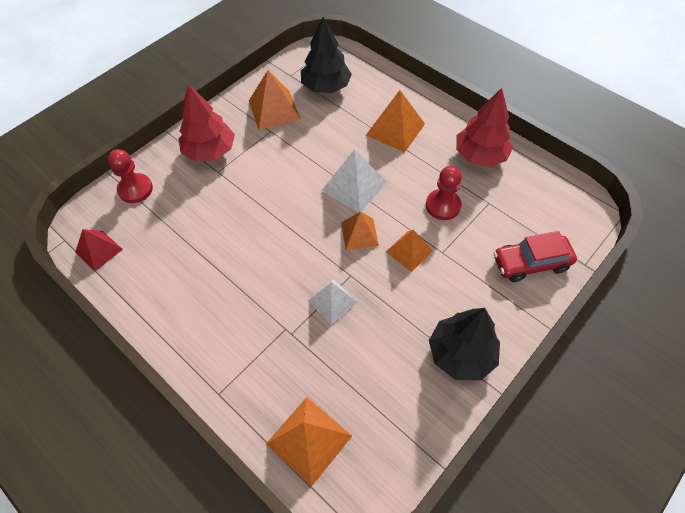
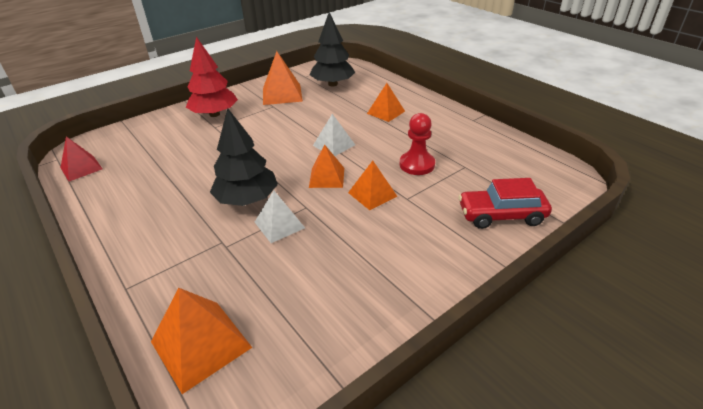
camera: 10 degrees right, 20 degrees down
red pawn [108,149,153,203] -> none
white pyramid [322,149,387,213] -> white pyramid [313,114,355,156], size x0.66
orange pyramid [366,90,425,152] -> orange pyramid [367,83,405,122], size x0.66
black tree [429,308,500,381] -> black tree moved to [210,108,278,206]
red tree [456,88,513,167] -> none

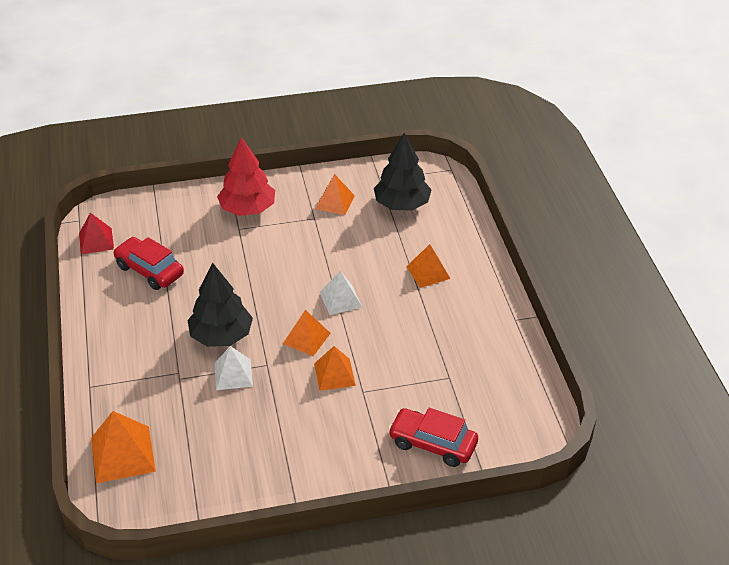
camera: 25 degrees right, 5 degrees up
orange pyramid [263,51,303,105] -> orange pyramid [315,174,355,215], size x0.66
red pawn [400,113,435,175] -> none
none -> red car [113,237,184,290]

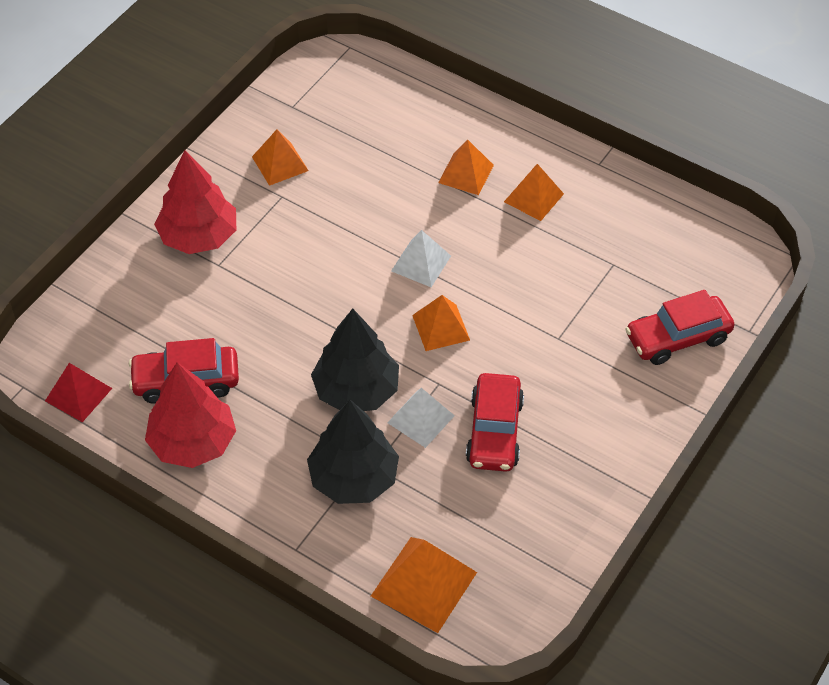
camera: 45 degrees left, 10 degrees up
orange pyramid [314,346,356,391] -> orange pyramid moved to [504,164,564,221]
black tree [374,133,432,211] -> black tree moved to [307,400,399,504]
none -> red tree [145,362,236,468]
none -> red car [466,373,524,472]

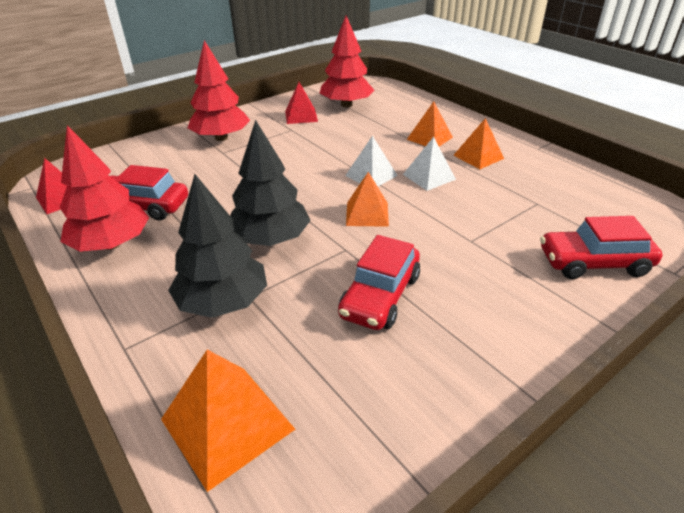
camera: 20 degrees right, 15 degrees down
orange pyramid [252,130,309,186] -> red pyramid [285,82,318,124]
white pyramid [387,388,455,448] -> white pyramid moved to [403,137,456,191]
none -> red tree [320,16,374,107]

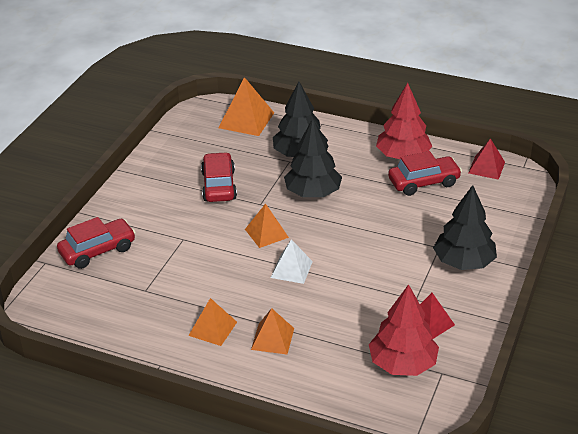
camera: 150 degrees right, 0 degrees up
red tree [188,40,250,141] -> black tree [433,185,497,270]
white pyramid [403,137,456,191] -> none

